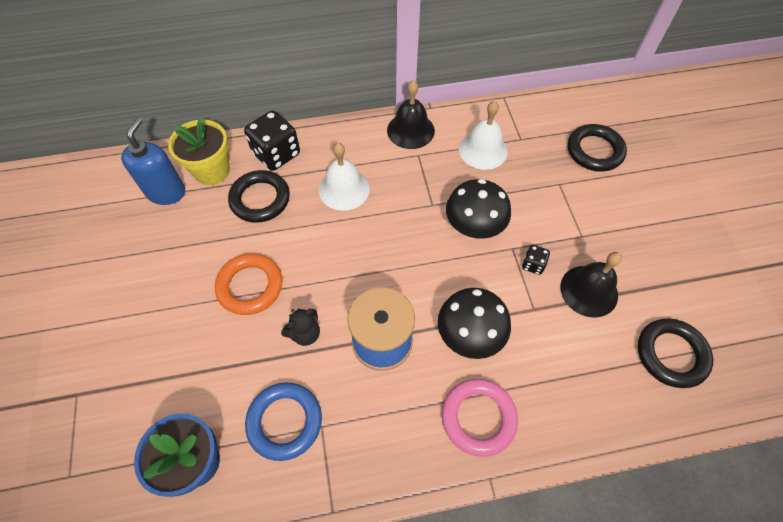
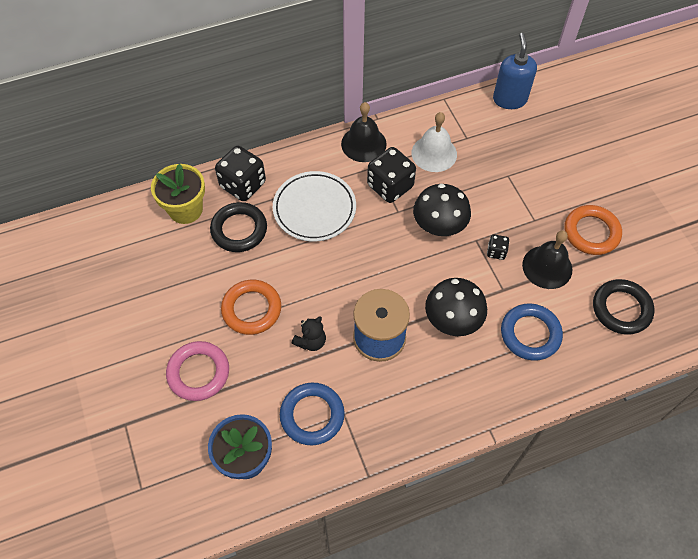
camera: 10 degrees left, 0 degrees up
blue soap dispenser [121,117,185,205] -> blue soap dispenser moved to [493,33,537,109]
white bell [319,143,370,211] -> white plate [273,171,356,241]
pink ring [442,379,518,457] -> pink ring moved to [166,341,229,401]
black ring [568,124,627,172] -> none
none -> black dice [367,147,416,203]
none -> blue ring [501,304,563,361]
none -> orange ring [564,205,622,255]

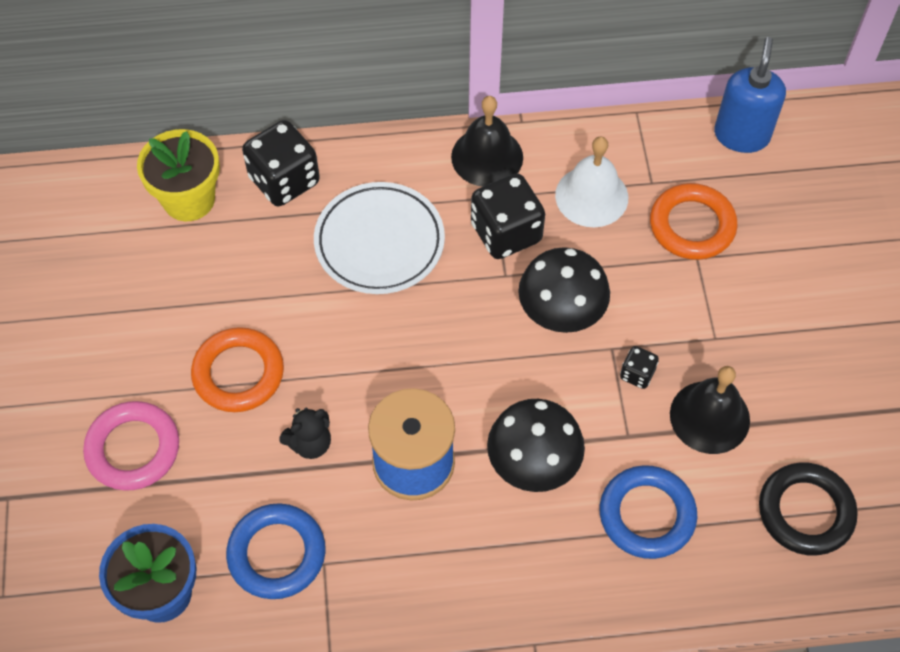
camera: 15 degrees right, 0 degrees up
black ring [210,202,267,252] -> none
orange ring [564,205,622,255] -> orange ring moved to [650,183,738,260]

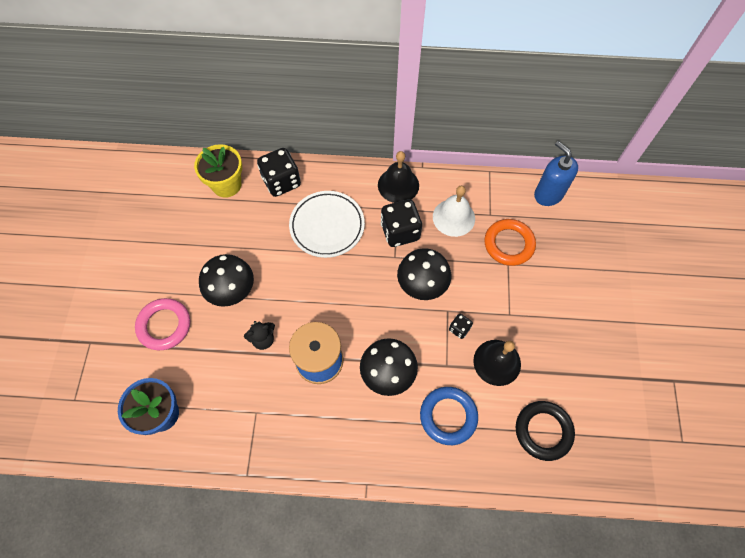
camera: 10 degrees right, 5 degrees up
orange ring [191,327,284,412] -> black mushroom [199,254,254,307]
blue ring [226,503,326,599] -> none
blue soap dispenser [714,37,786,153] -> blue soap dispenser turned 60 degrees counterclockwise [534,141,578,206]

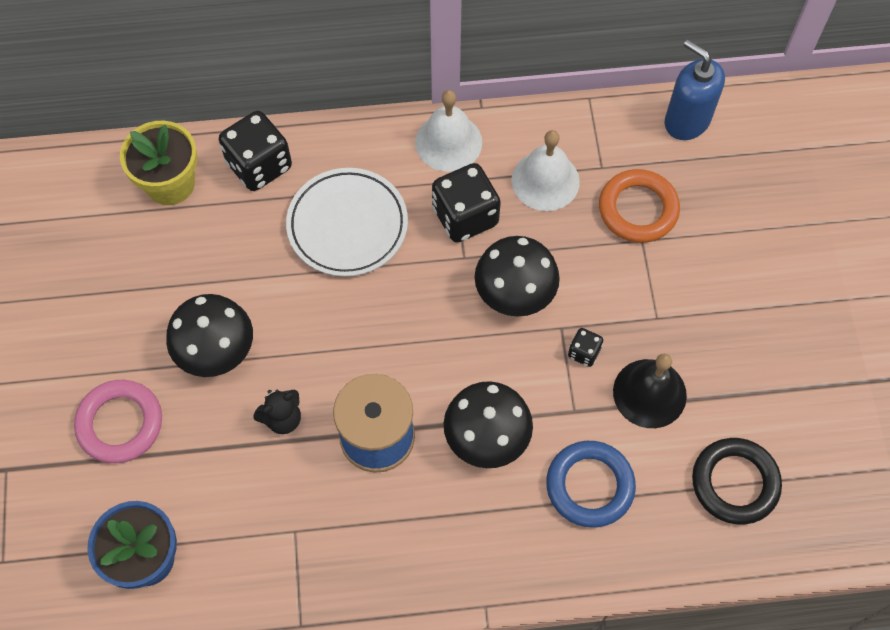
camera: 10 degrees left, 0 degrees up
black bell [378,151,419,203] -> white bell [415,90,482,172]

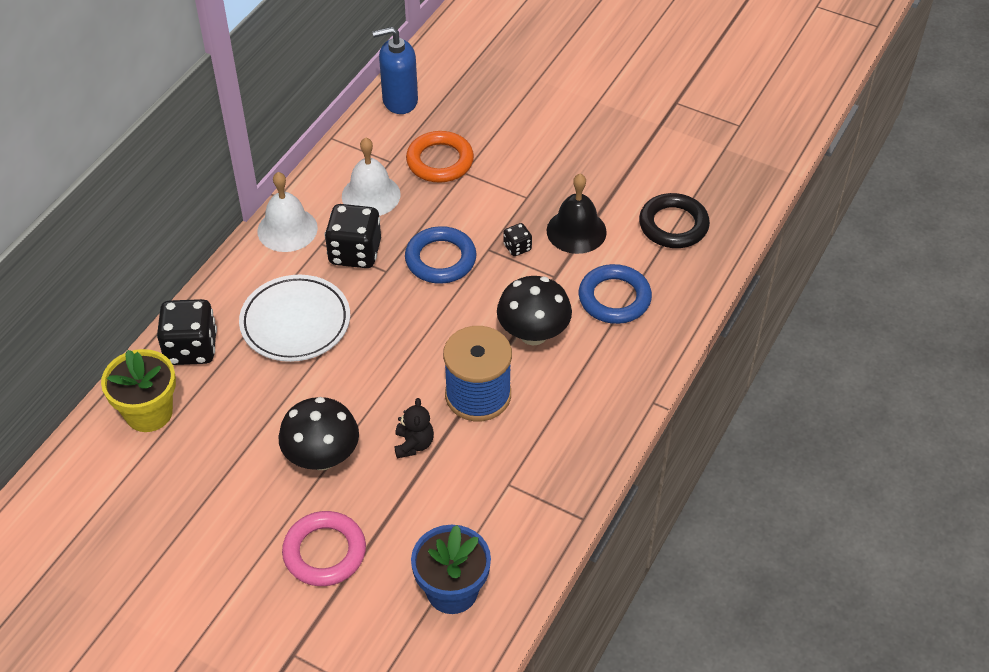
camera: 55 degrees left, 15 degrees down
black mushroom [475,236,560,317] -> blue ring [405,226,477,284]

